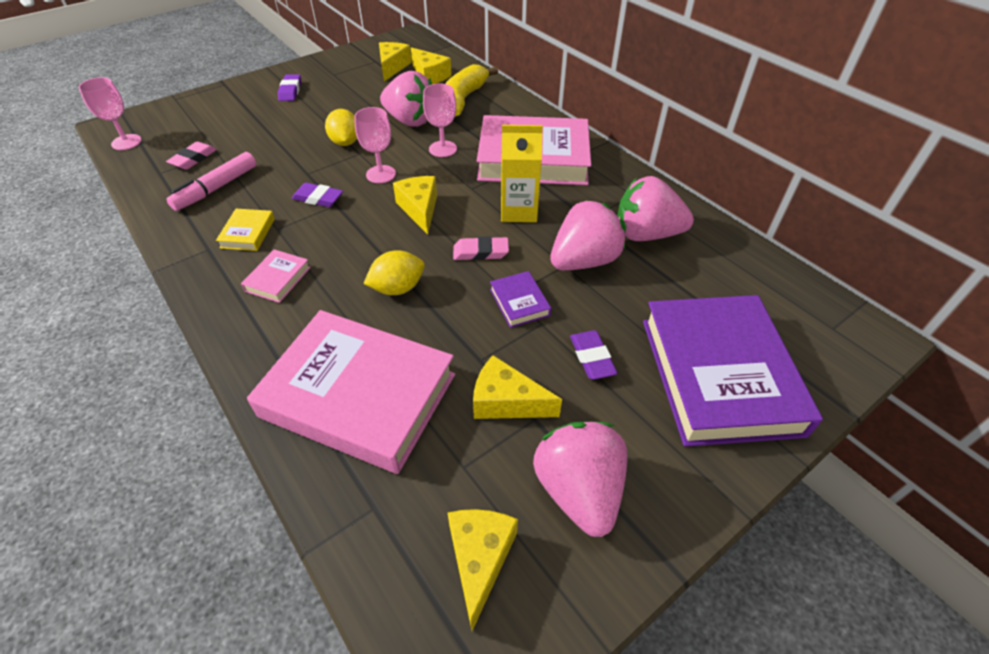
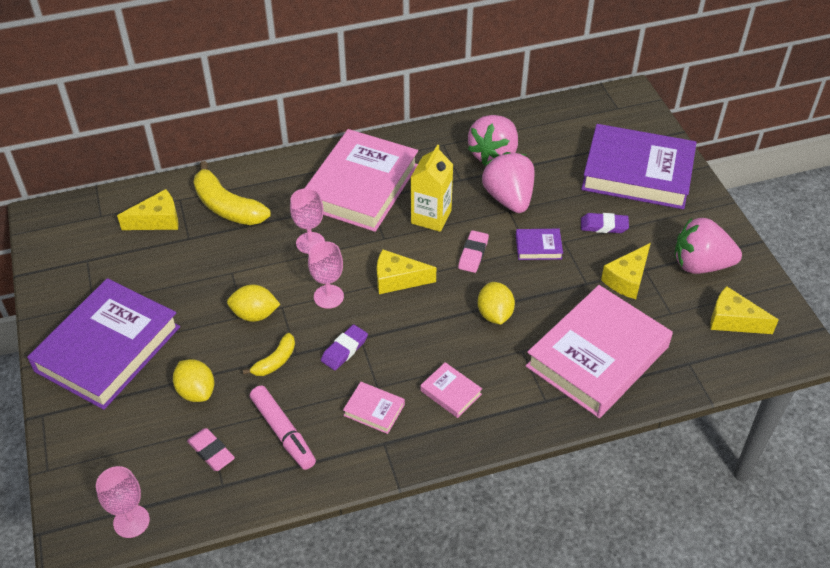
camera: 70 degrees left, 0 degrees up
yellow book [216,209,275,251] -> pink book [343,382,405,434]
purple eraser [278,74,301,101] -> purple book [27,278,180,410]
yellow cheese [379,42,412,81] -> none
pink strawberry [380,71,432,127] -> none
none -> yellow lemon [173,359,214,402]
none -> yellow banana [243,333,295,376]

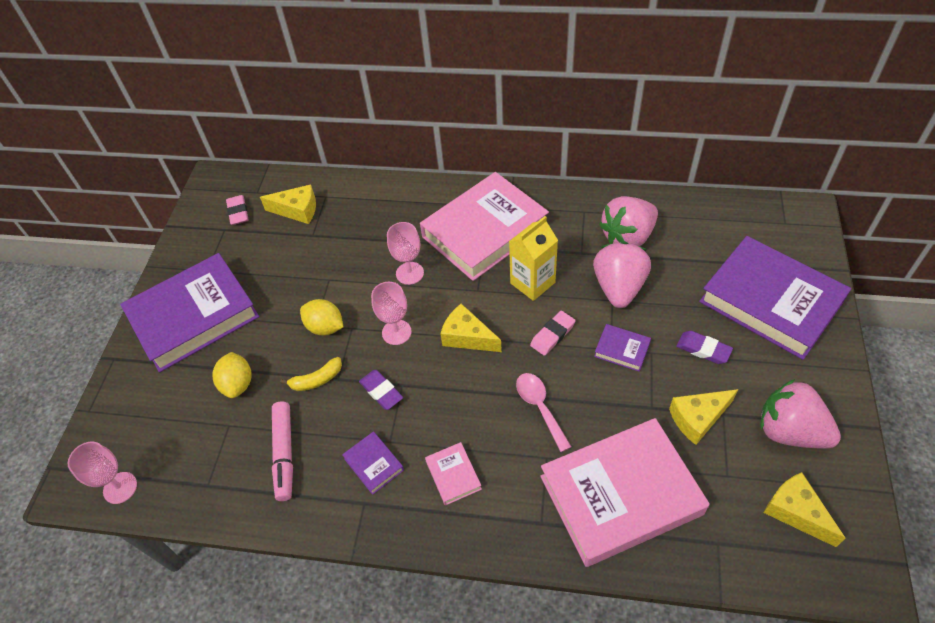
camera: 30 degrees right, 5 degrees up
pink eraser [187,428,235,471] -> pink eraser moved to [226,195,249,225]
yellow banana [194,161,271,225] -> none
purple eraser [321,324,368,370] -> purple eraser turned 75 degrees clockwise [359,370,403,410]
pink book [343,382,405,434] -> purple book [342,431,404,495]
yellow lemon [478,282,515,325] -> pink spoon [516,373,572,452]

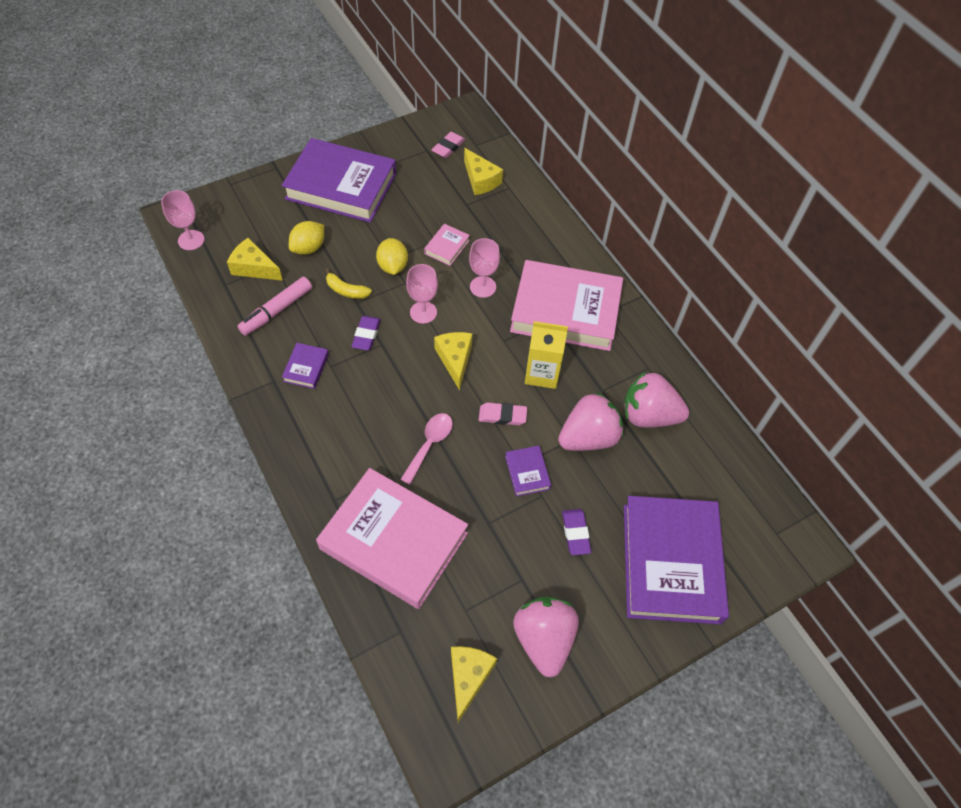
camera: 45 degrees right, 5 degrees up
pink book [425,442,482,505] -> pink book moved to [424,224,470,266]
yellow cheese [669,389,738,445] -> yellow cheese moved to [227,238,283,281]

